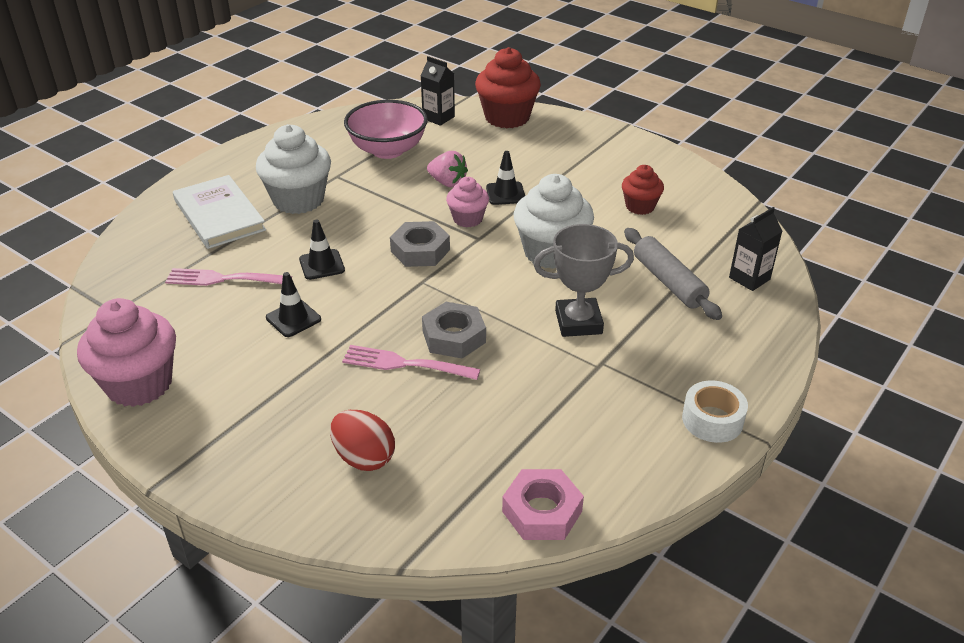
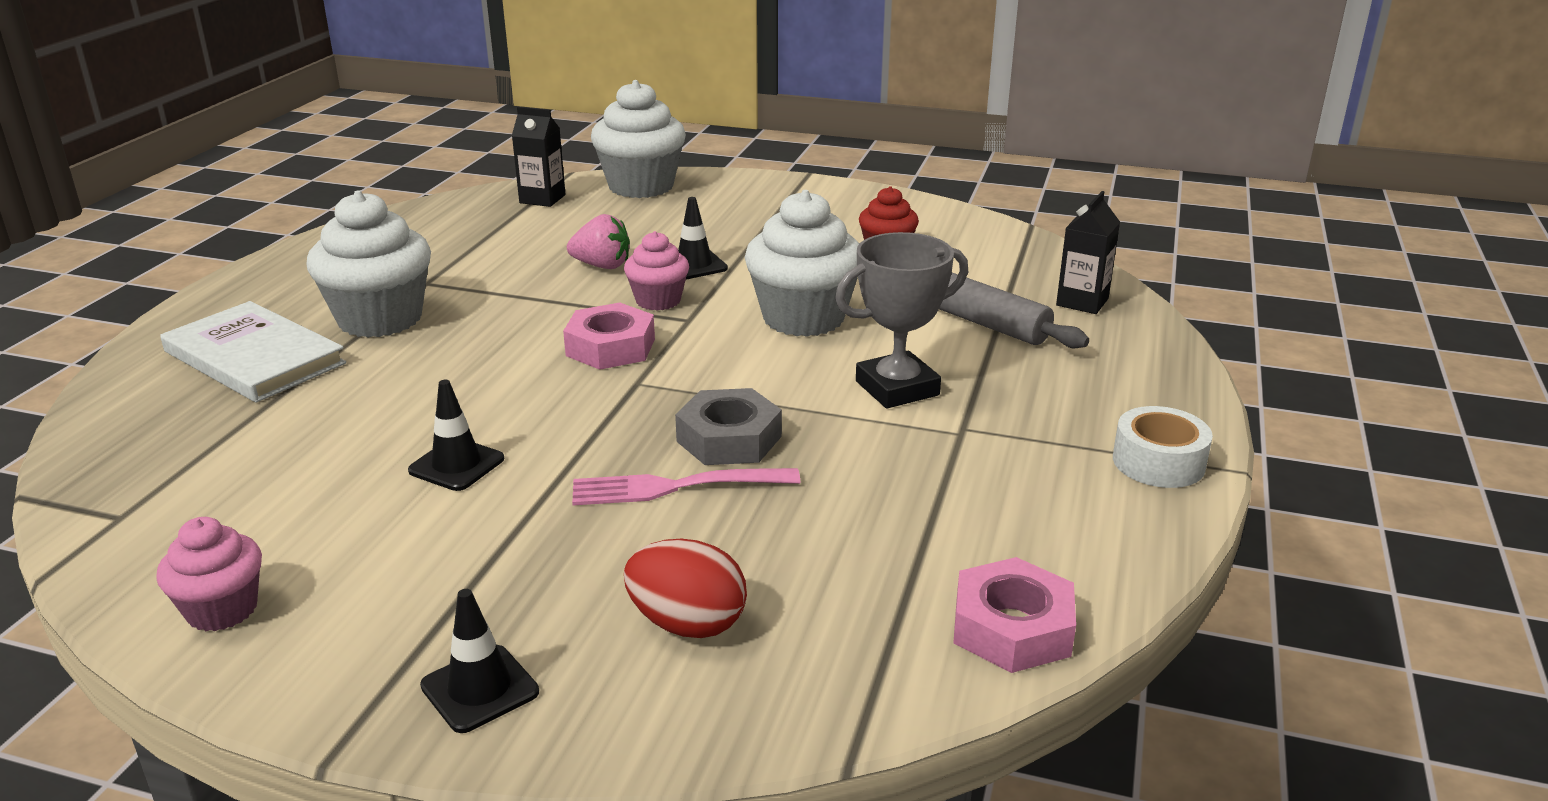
camera: 20 degrees left, 10 degrees down
pink cupcake [77,298,176,407] -> pink cupcake [156,517,262,631], size x0.57
pink fork [165,268,292,286] -> none
black traffic cone [299,220,345,280] -> black traffic cone moved to [420,589,539,733]
pink bowl [344,100,428,159] -> none
grey nut [390,221,450,267] -> pink nut [563,303,655,370]
red cupcake [475,47,541,129] -> white cupcake [591,80,686,198]

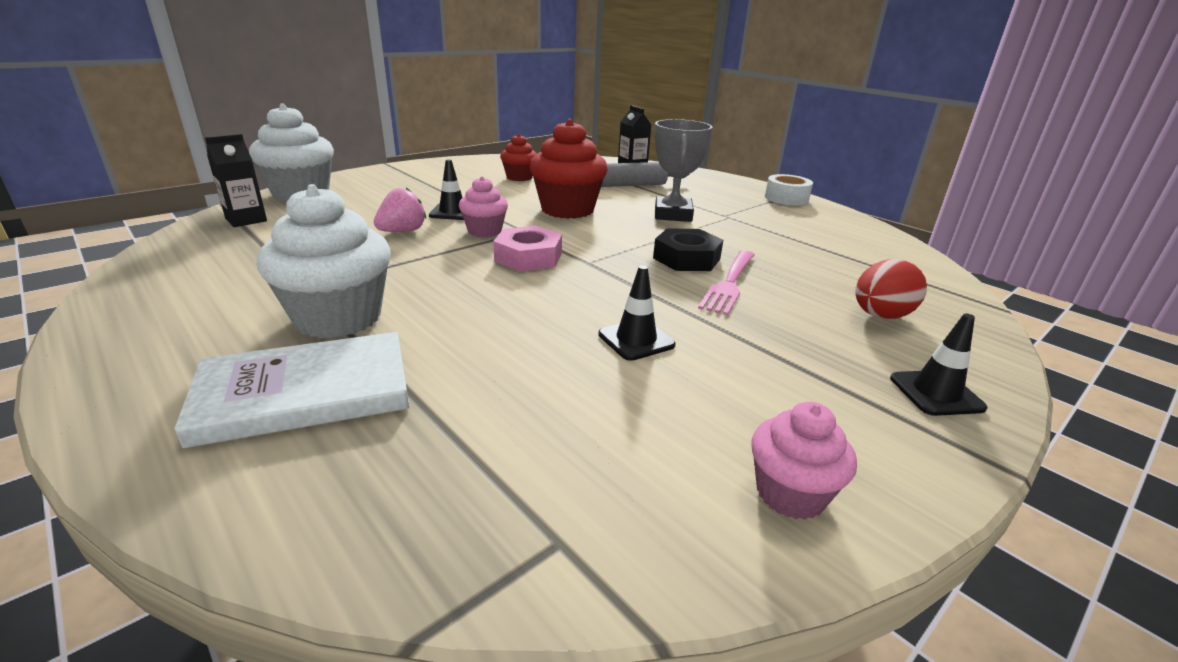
camera: 60 degrees left, 0 degrees up
grey nut [675,388,782,465] -> black nut [653,228,723,271]
white cupcake [744,190,860,337] -> red cupcake [530,119,608,219]
pink nut [953,557,1076,673] -> none

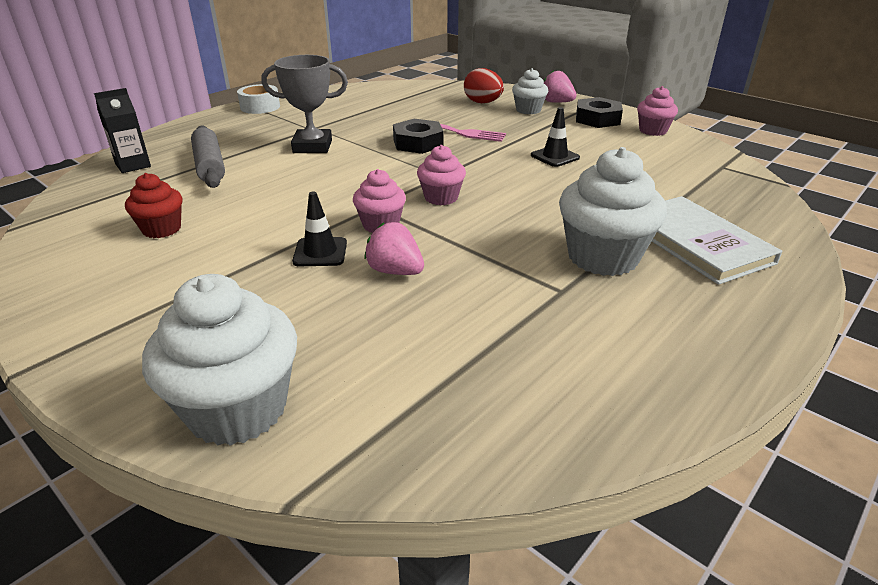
camera: 95 degrees left, 5 degrees up
black carton [205,134,267,227] -> none
pink nut [493,226,562,272] -> pink cupcake [417,145,466,205]
red cupcake [530,119,608,219] -> none
black traffic cone [890,313,987,416] -> pink strawberry [544,70,576,103]
none -> white cupcake [512,68,548,114]
none -> black nut [576,97,623,128]

